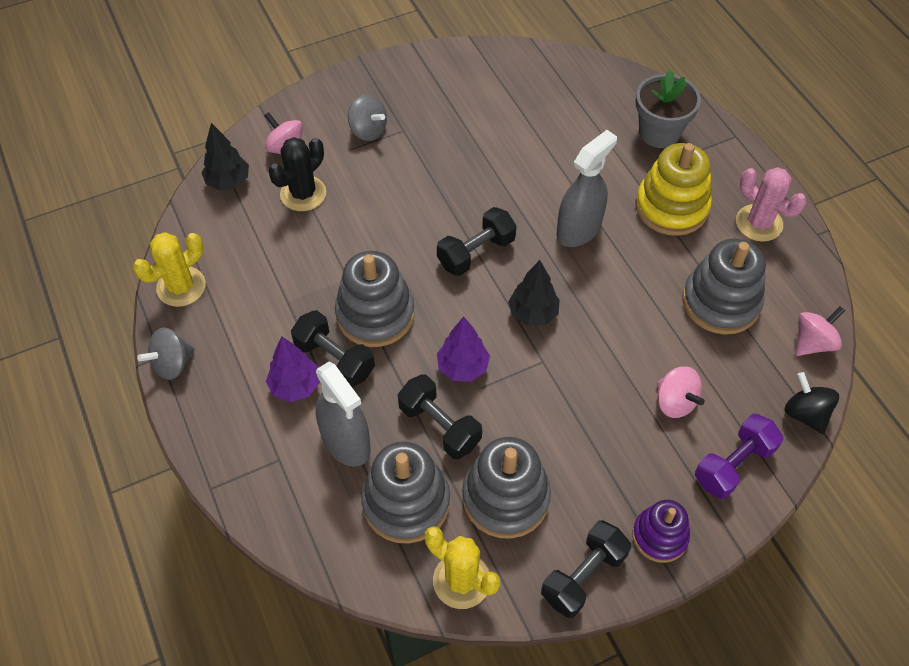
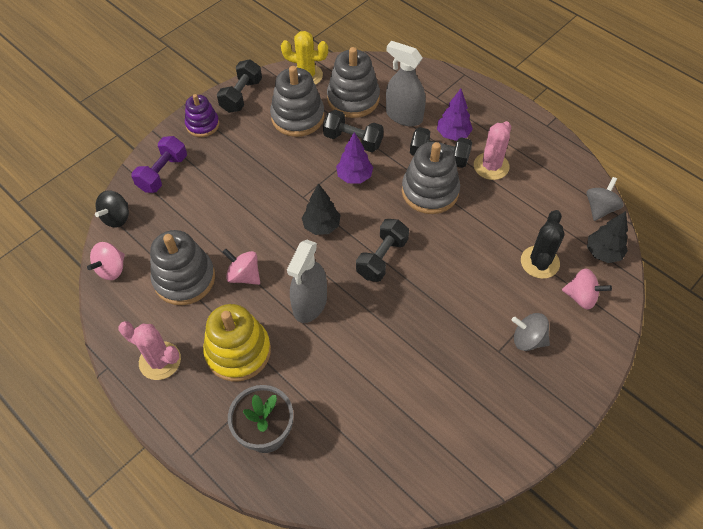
camera: 160 degrees right, 0 degrees up
yellow cactus [133,232,206,307] -> none
grey spinning top [137,327,195,380] -> grey spinning top moved to [587,177,624,221]
pink spinning top [657,366,705,418] -> pink spinning top moved to [223,249,260,285]
black spinning top [784,372,839,434] -> black spinning top turned 75 degrees clockwise [95,190,129,228]
none -> pink cactus [474,121,511,180]

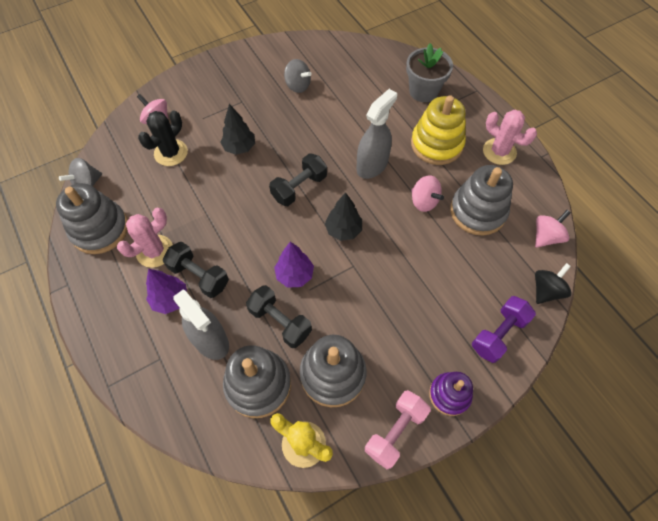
camera: 165 degrees left, 5 degrees up
black dumbbell [217,59,262,113] -> pink dumbbell [365,390,431,469]
grey stacking toy [402,142,460,214] -> grey stacking toy moved to [56,183,128,254]
grey spinning top [512,313,550,351] -> grey spinning top moved to [284,59,311,93]
black tree [587,211,628,263] -> black tree moved to [220,104,255,155]

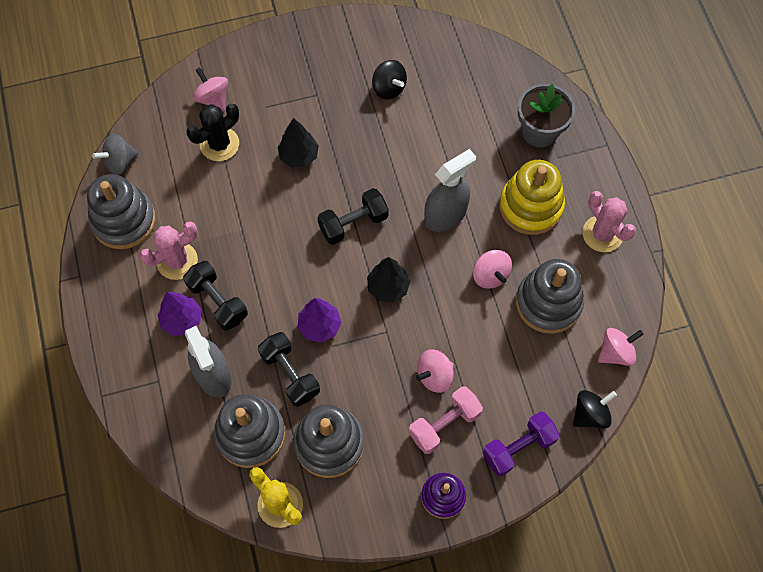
camera: 15 degrees right, 5 degrees up
grey spinning top [284,59,311,93] -> black spinning top [372,60,407,100]
pink dumbbell [365,390,431,469] -> pink dumbbell moved to [409,386,483,454]
none -> pink spinning top [416,350,454,393]

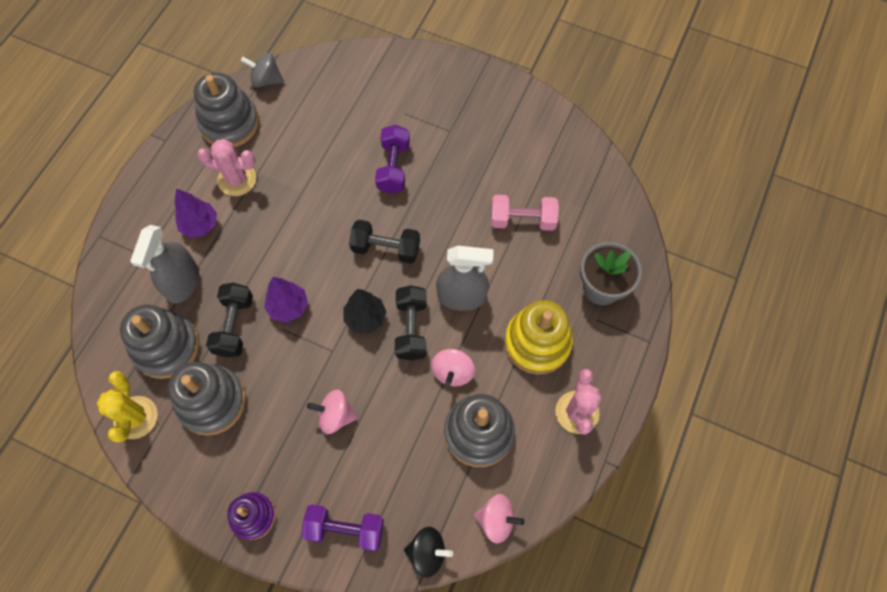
camera: 40 degrees right, 0 degrees up
black dumbbell [183,261,248,330] -> black dumbbell moved to [395,285,426,361]
black cactus [186,104,239,161] -> none
pink spinning top [193,67,228,112] -> none
black tree [277,118,319,167] -> purple dumbbell [375,125,410,194]
black spinning top [372,60,407,100] -> none
pink dumbbell [409,386,483,454] -> pink dumbbell moved to [491,195,559,231]

